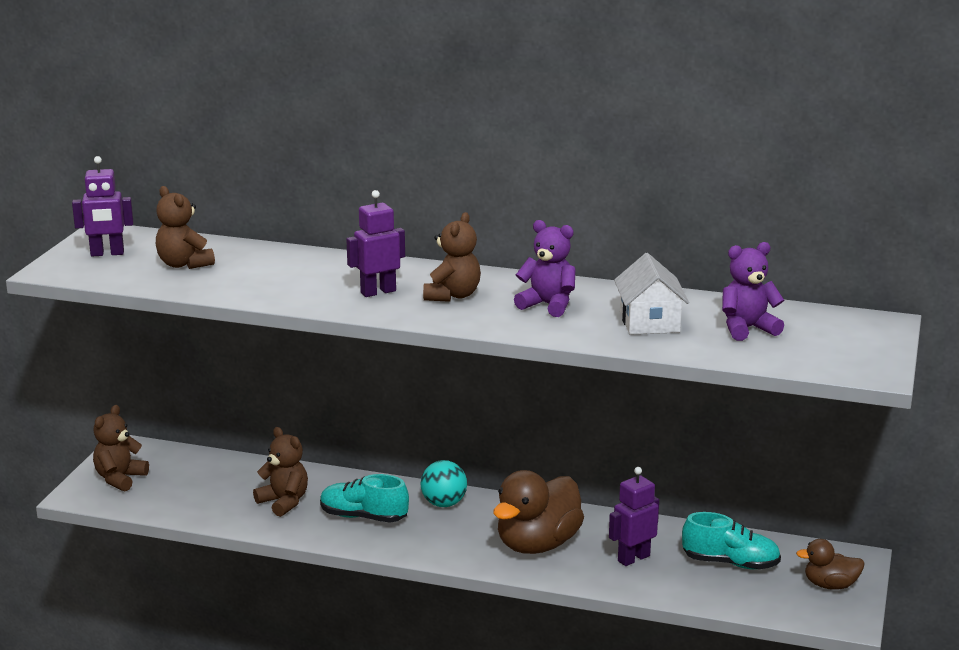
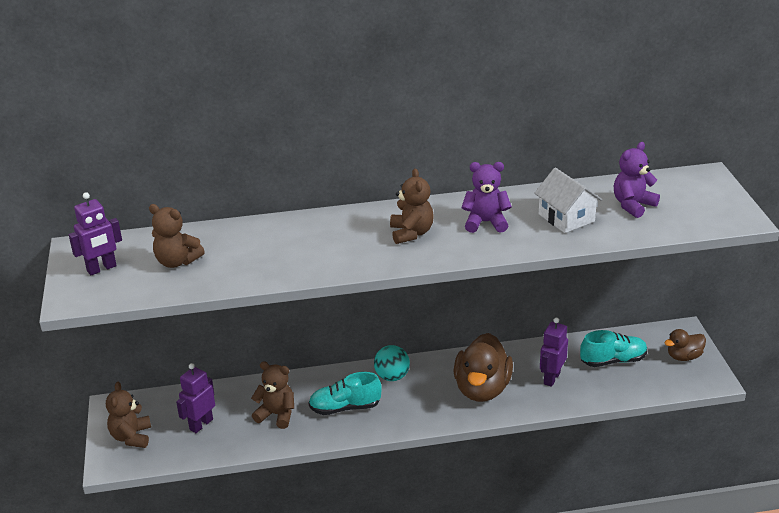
camera: 25 degrees left, 10 degrees up
purple robot [346,190,405,297] -> purple robot moved to [176,363,215,433]

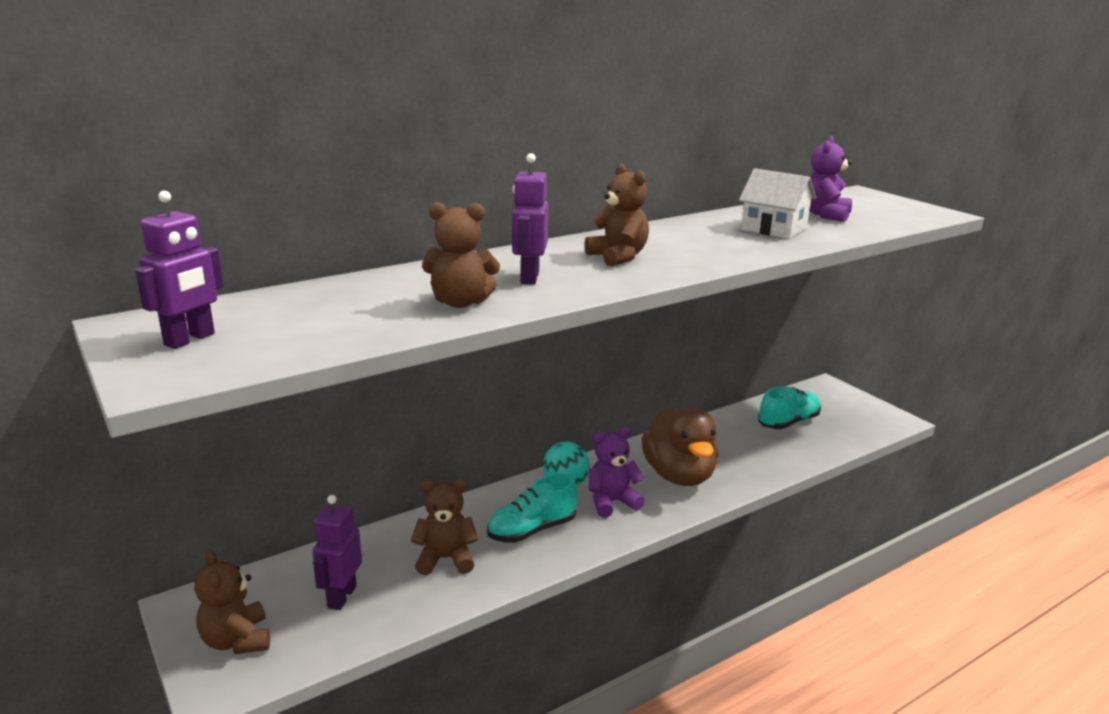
camera: 25 degrees left, 10 degrees down
brown teddy bear [149,204,205,268] -> brown teddy bear moved to [422,202,500,308]
purple teddy bear [461,162,512,233] -> purple teddy bear moved to [589,427,645,518]
purple robot [540,318,568,387] -> purple robot moved to [512,153,548,285]
brown duck [664,329,706,361] -> none

